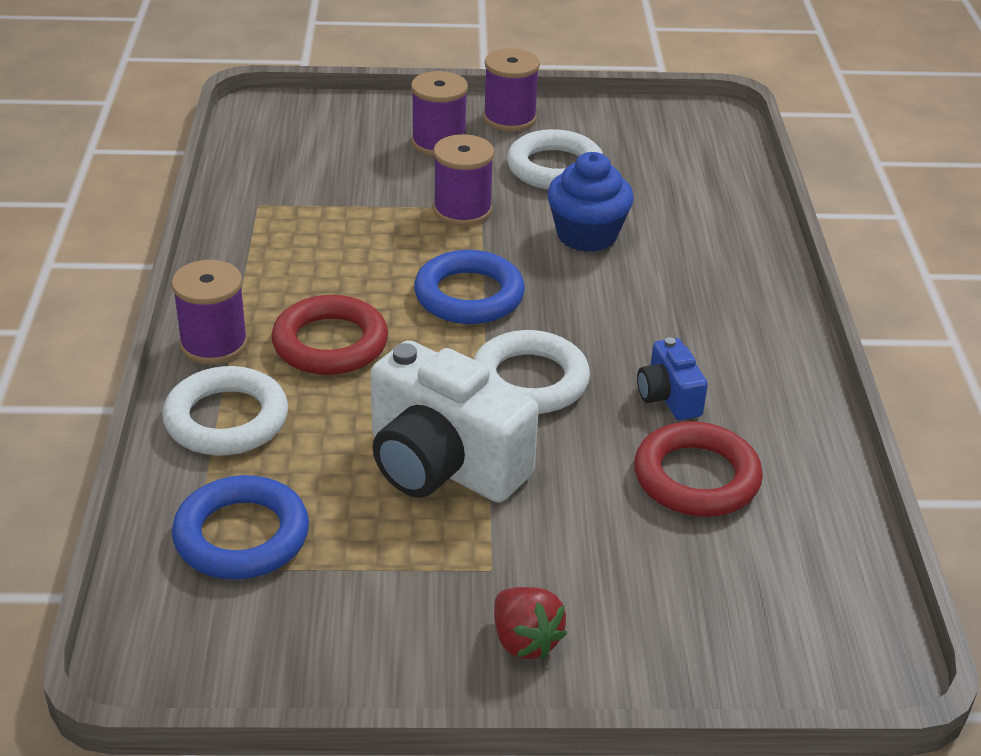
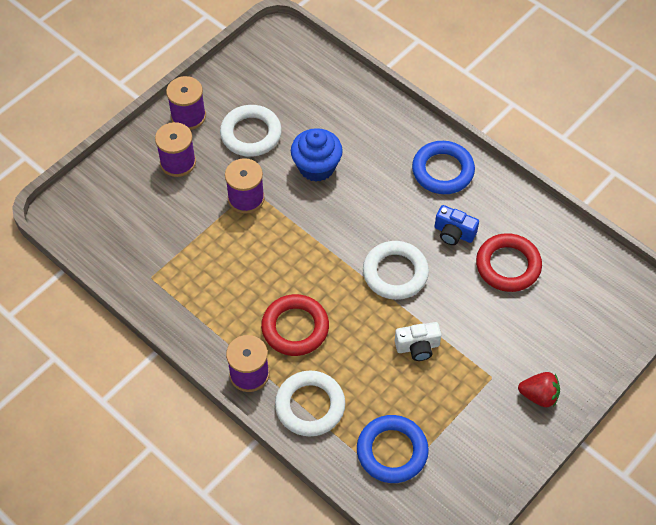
camera: 45 degrees left, 20 degrees up
white camera [370,340,539,502] -> white camera [395,322,441,361], size x0.49
blue ring [414,250,525,324] -> blue ring moved to [412,141,475,194]

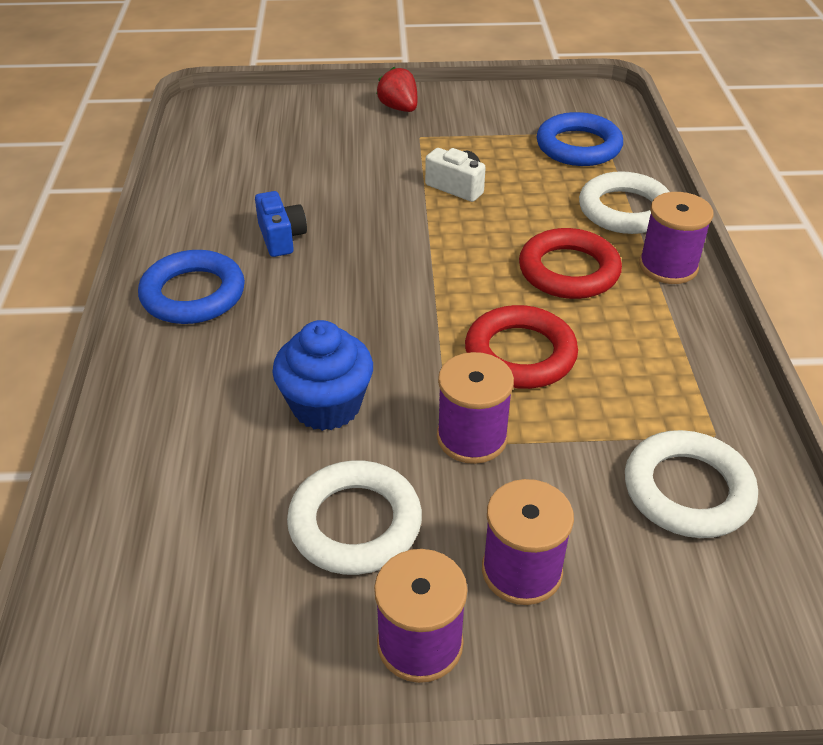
camera: 135 degrees left, 15 degrees down
white ring [363,241,429,300] -> white ring moved to [625,430,758,538]
red ring [476,233,542,292] -> red ring moved to [465,305,578,389]

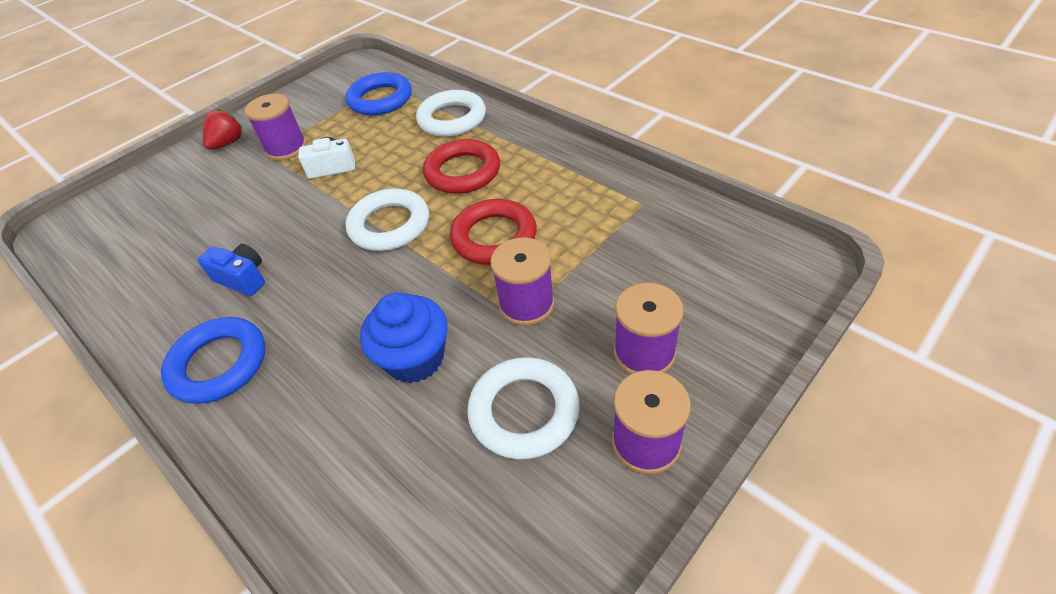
camera: 40 degrees left, 5 degrees up
red strawberry [377,67,417,112] -> red strawberry turned 105 degrees clockwise [203,109,243,150]
white ring [625,430,758,538] -> white ring moved to [345,189,429,251]
purple spool [639,192,713,284] -> purple spool moved to [245,94,306,161]

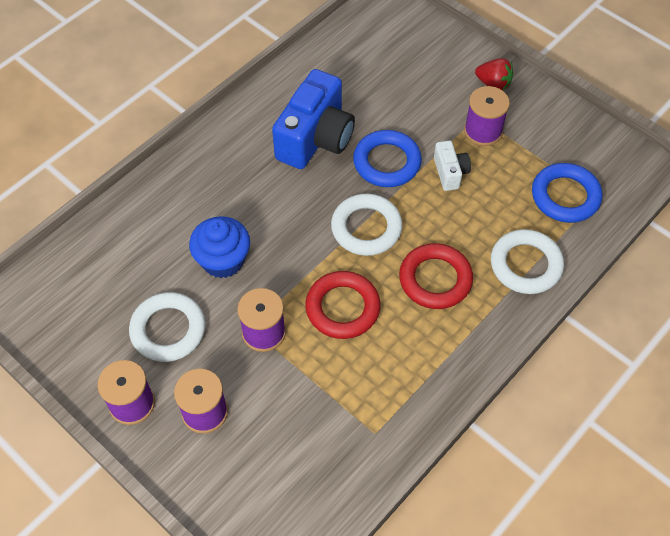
camera: 85 degrees right, 10 degrees up
blue ring [161,317,265,404] -> blue ring moved to [353,130,422,187]
blue camera [198,244,265,296] -> blue camera [272,69,355,169], size x2.03

